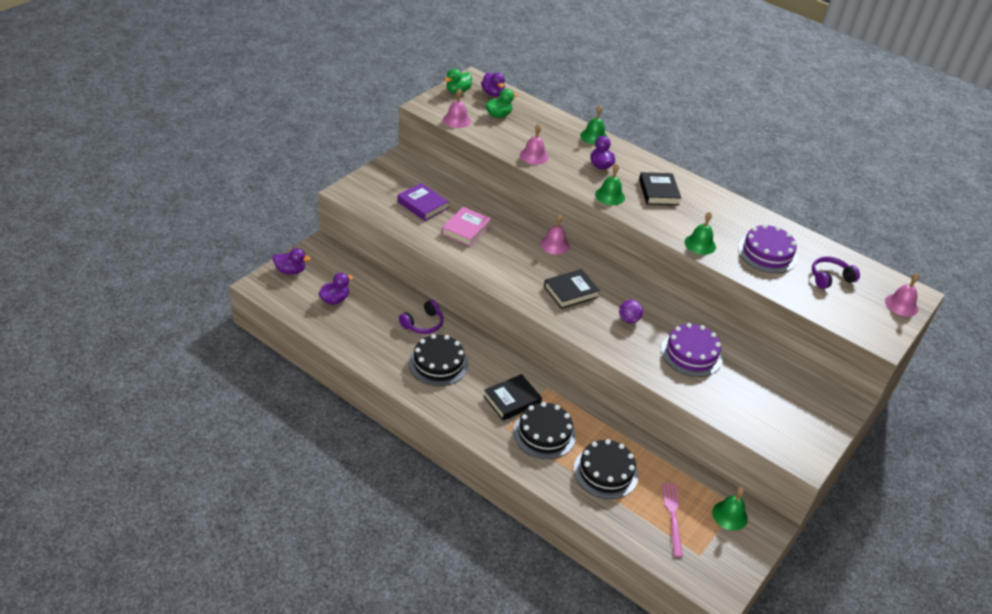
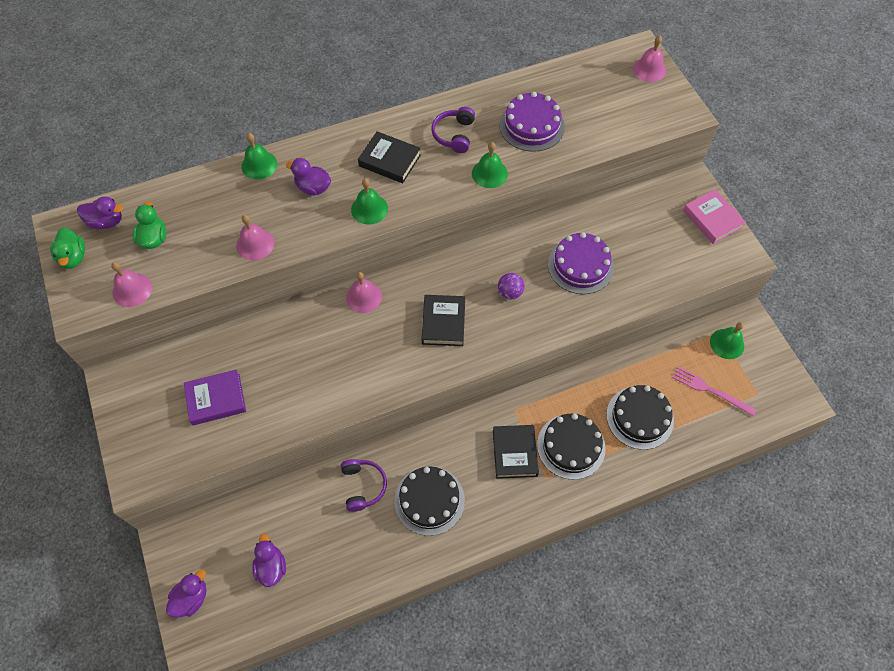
camera: 55 degrees left, 20 degrees up
pink book [441,207,491,247] -> pink book moved to [683,189,746,244]
purple headphones [812,256,860,289] -> purple headphones moved to [431,107,475,153]

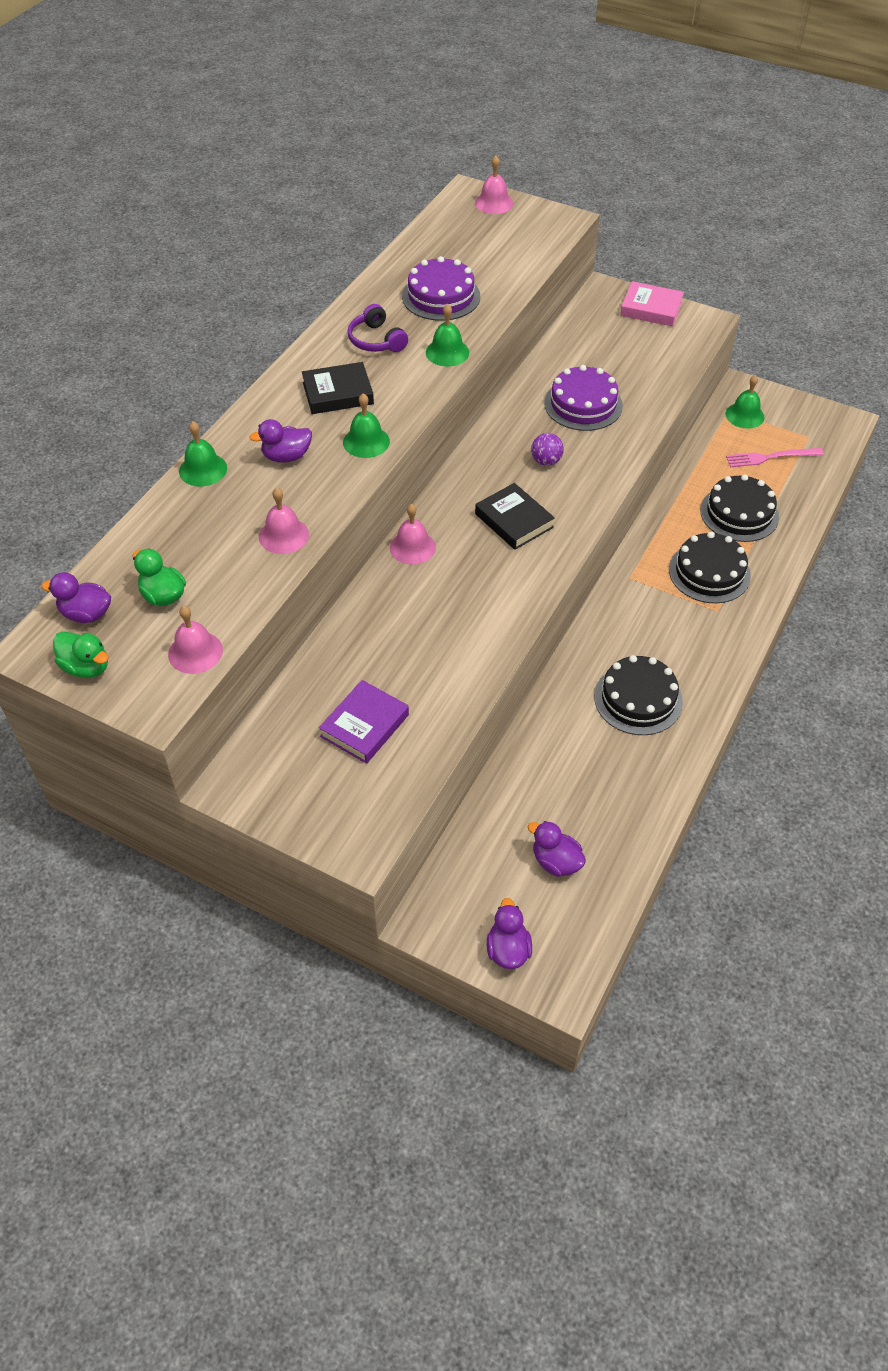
camera: 40 degrees left, 10 degrees down
purple duck [77,196,123,229] -> purple duck turned 135 degrees counterclockwise [41,572,111,623]
purple headphones [341,459,387,512] -> none
black book [493,425,539,479] -> none

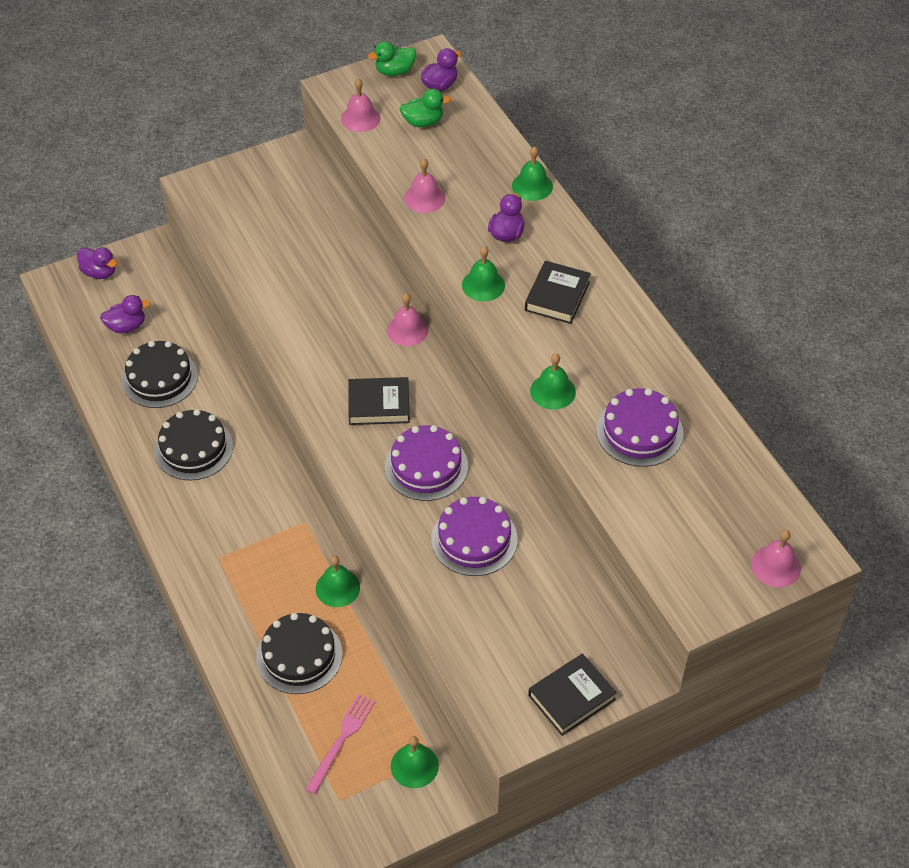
camera: 125 degrees right, 0 degrees up
purple book [319,680,409,764] -> none
purple headphones [348,304,408,352] -> none
purple ball [531,433,564,466] -> purple cake [385,425,468,501]
pink book [620,281,684,327] -> black book [528,653,617,736]
black cake [669,532,751,603] -> black cake moved to [122,341,198,408]
none -> green bell [316,556,360,607]

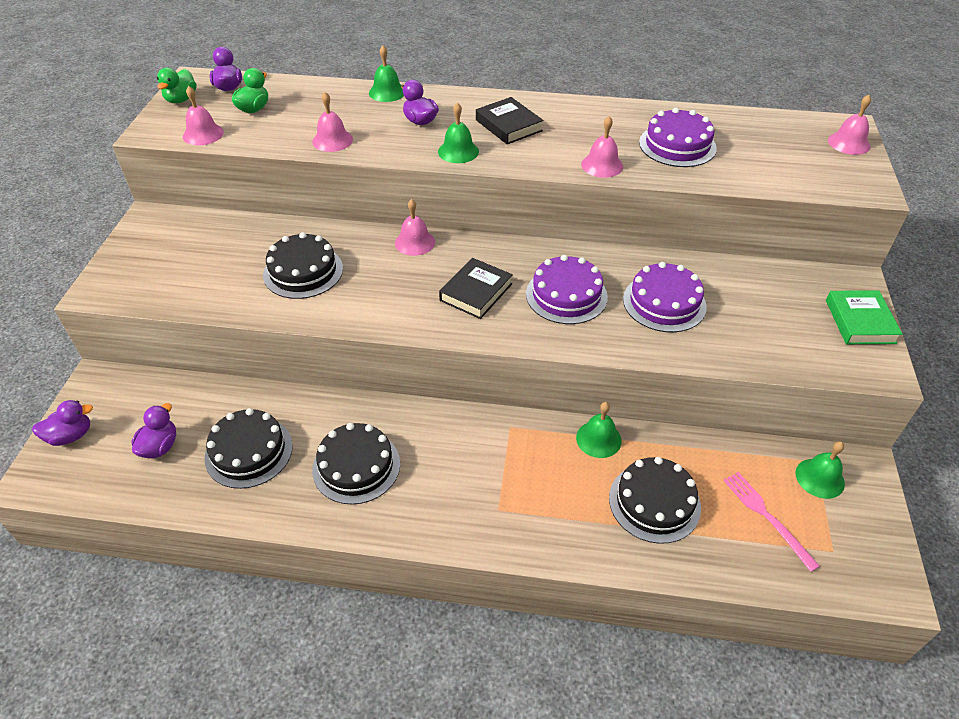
camera: 55 degrees left, 5 degrees down
black book [528,653,617,736] -> green book [826,290,903,344]
green bell [530,353,576,410] -> pink bell [581,116,623,178]
none -> black cake [263,232,343,299]

